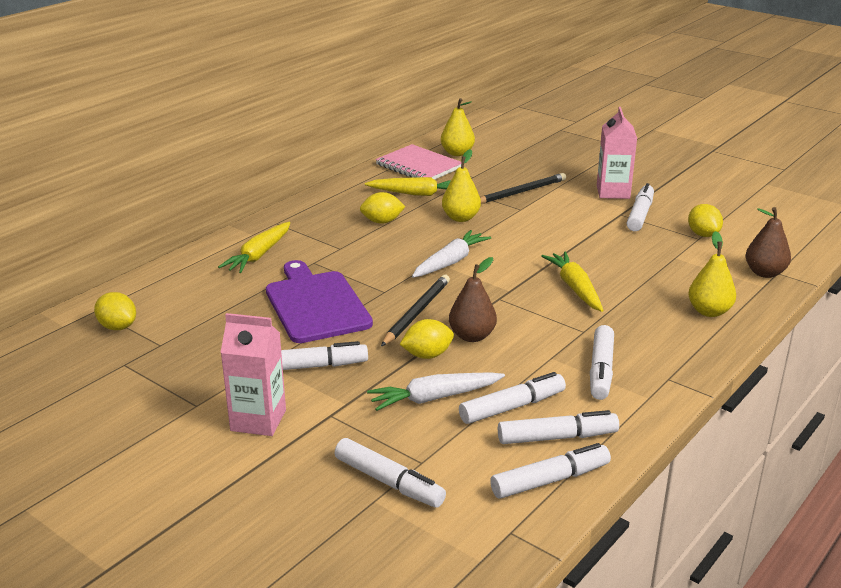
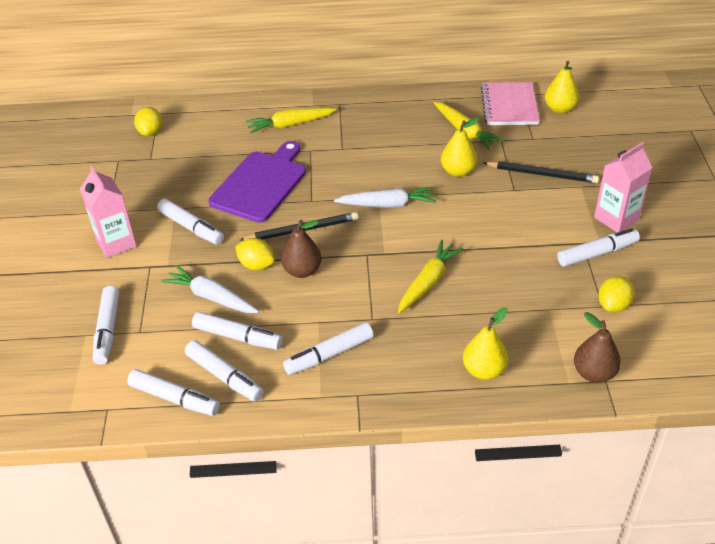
camera: 50 degrees right, 15 degrees up
yellow lemon [360,192,405,224] -> none

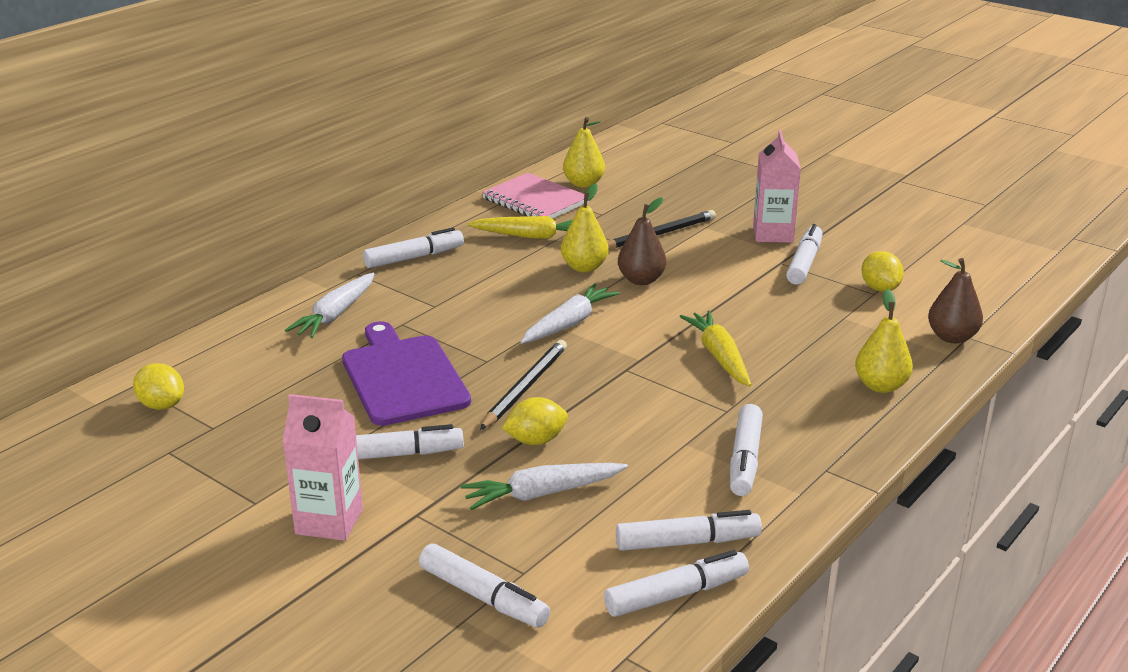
camera: 50 degrees left, 15 degrees down
white marker [192,312,282,350] -> white marker moved to [363,227,464,268]
yellow carrot [246,108,337,133] -> white carrot [285,273,374,338]
brown pear [281,220,322,278] -> brown pear moved to [618,197,666,285]

